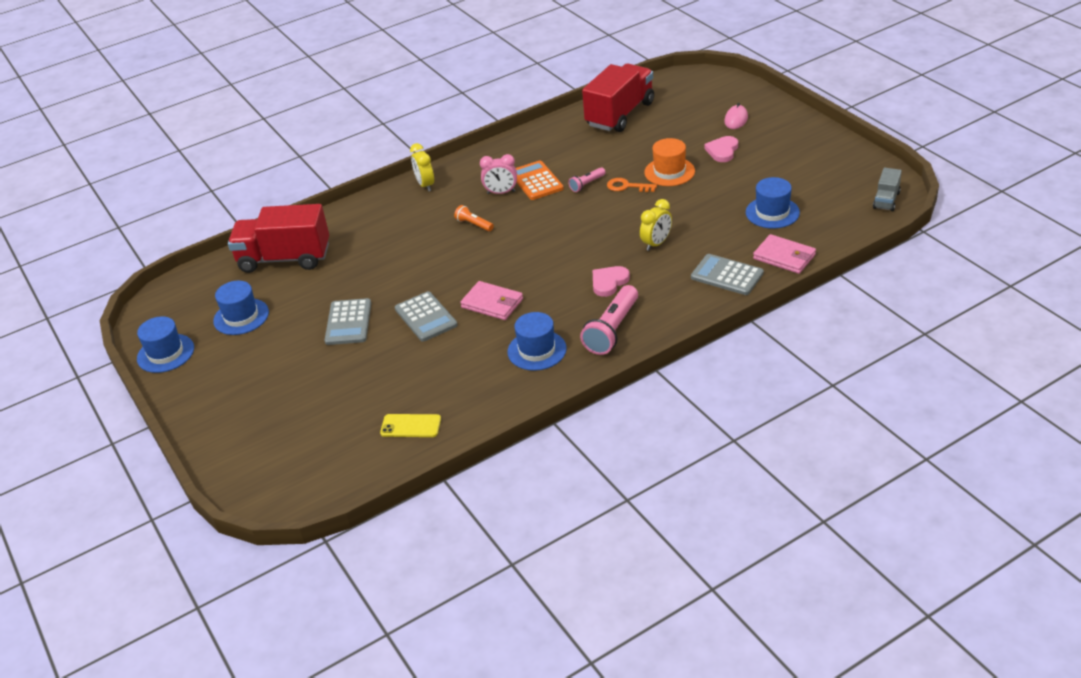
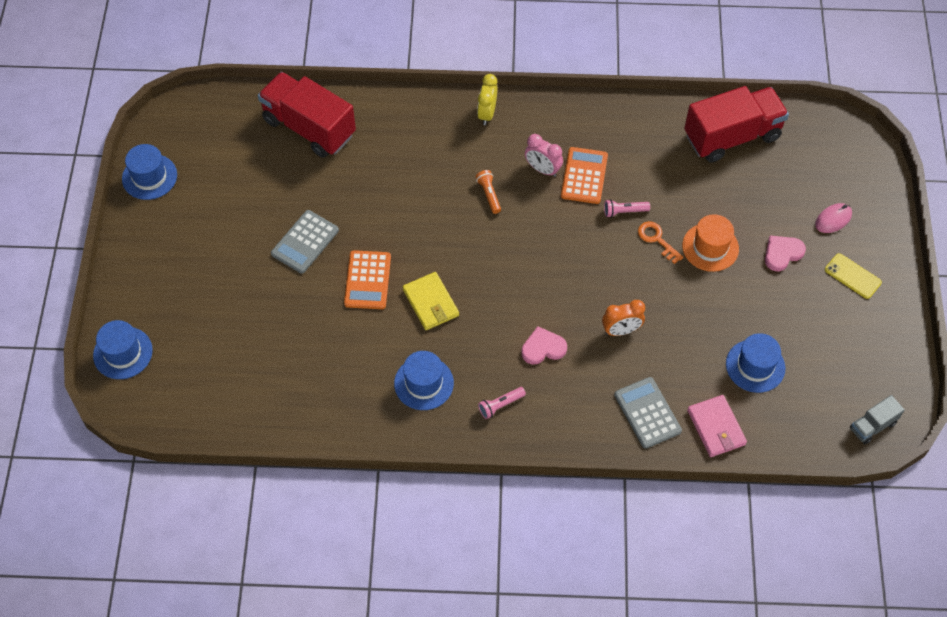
camera: 30 degrees right, 20 degrees up
blue hat [213,281,269,335] -> blue hat moved to [93,320,153,379]
yellow phone [380,414,441,437] -> yellow phone moved to [825,253,882,299]
grey calculator [395,291,458,342] -> orange calculator [344,250,391,309]
pink wallet [460,281,523,320] -> yellow wallet [403,272,459,330]
pink flashlight [580,285,638,355] -> pink flashlight [478,387,526,419], size x0.52
yellow clock [640,199,672,251] -> orange clock [602,300,645,336]

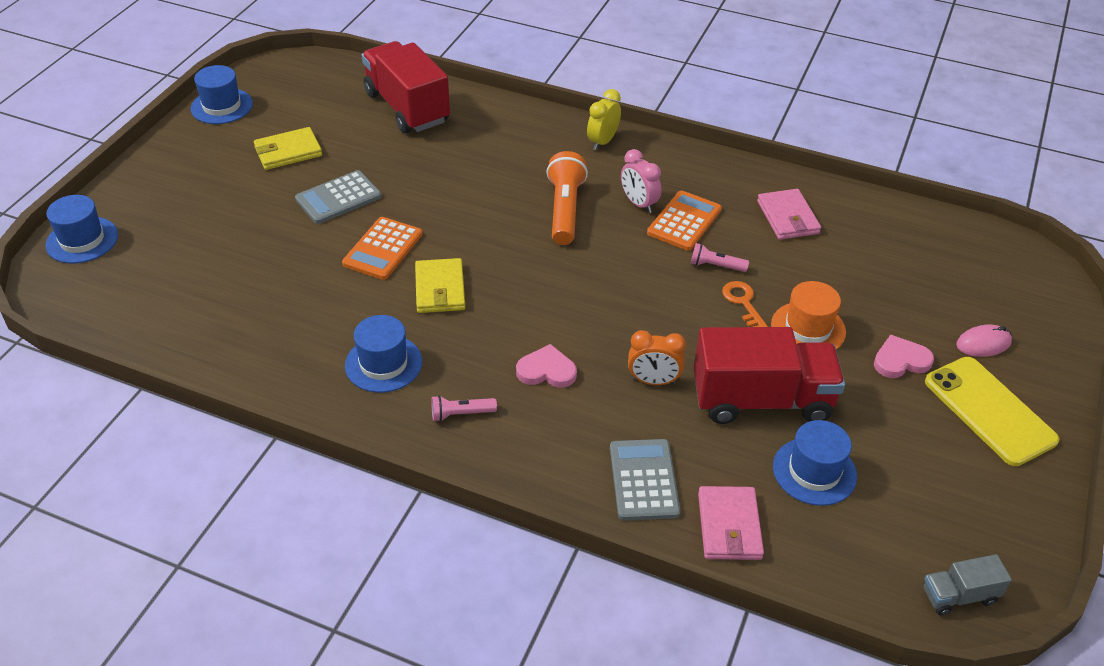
camera: 20 degrees right, 15 degrees down
orange flashlight [475,170,501,214] -> orange flashlight [547,151,588,245], size x1.92
red truck [684,86,789,163] -> red truck moved to [694,327,845,424]
yellow phone [825,253,882,299] -> yellow phone [925,357,1059,466], size x1.76
none -> yellow wallet [254,127,322,170]
none -> pink wallet [757,189,821,240]

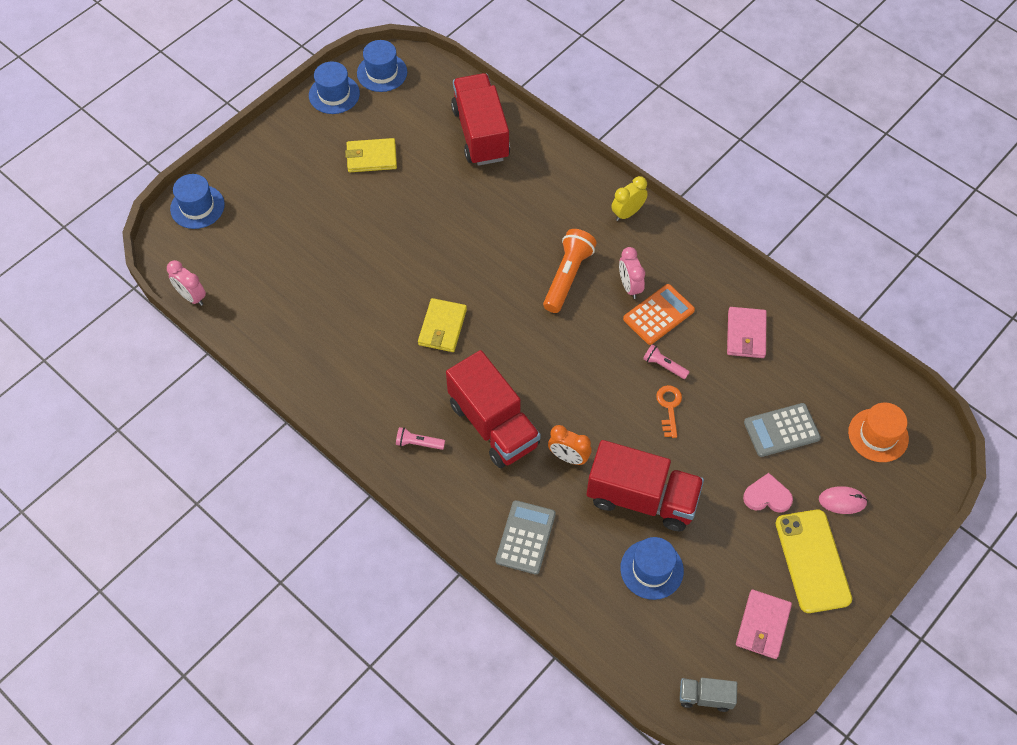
camera: 20 degrees right, 15 degrees up
grey calculator [295,170,381,224] -> grey calculator moved to [744,403,821,457]
orange calculator [342,217,422,280] -> none
blue hat [345,315,422,393] -> blue hat moved to [357,40,407,92]
pink heart [516,344,577,388] -> red truck [446,350,541,468]
pink wallet [698,486,764,560] -> pink wallet moved to [736,590,792,659]
orange hat [771,281,846,350] -> orange hat moved to [848,403,909,462]
none -> pink clock [167,260,206,306]

